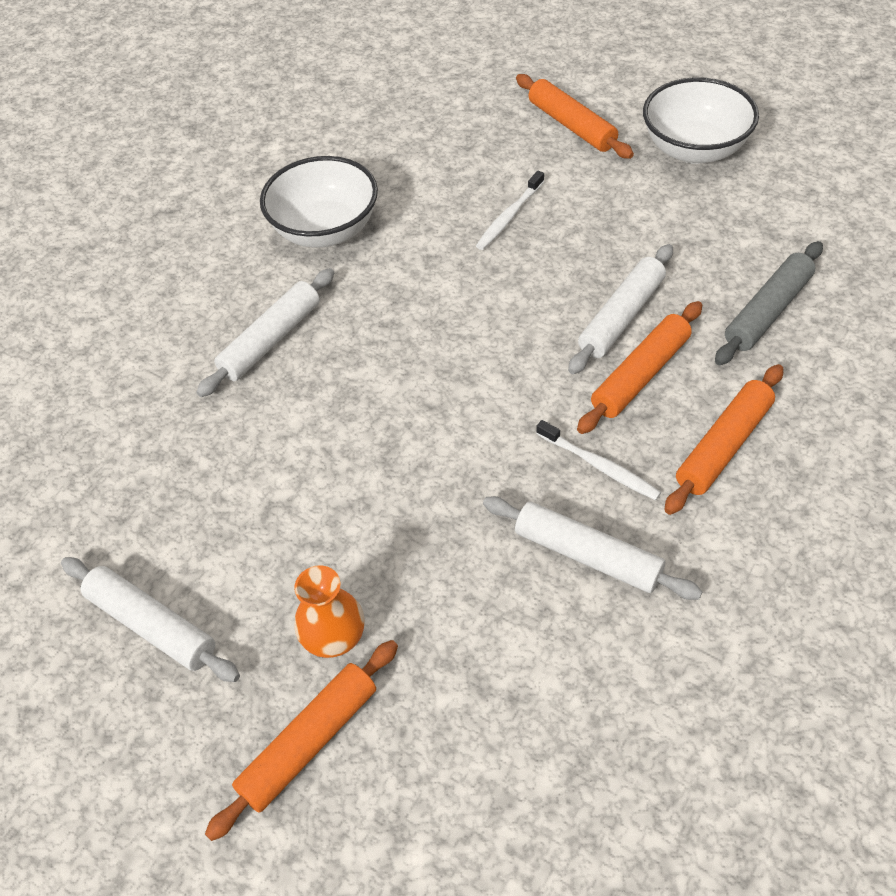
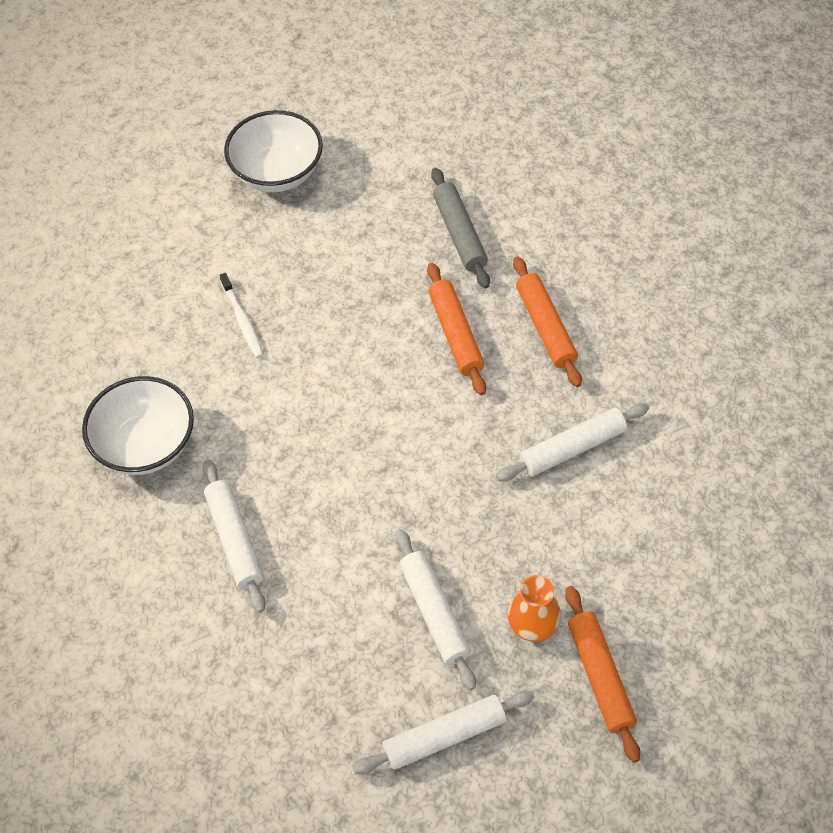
camera: 60 degrees left, 5 degrees up
orange rolling pin [516,74,634,159] -> none
white toothbrush [536,420,661,500] -> none
white rolling pin [568,244,673,374] -> white rolling pin moved to [395,529,476,690]

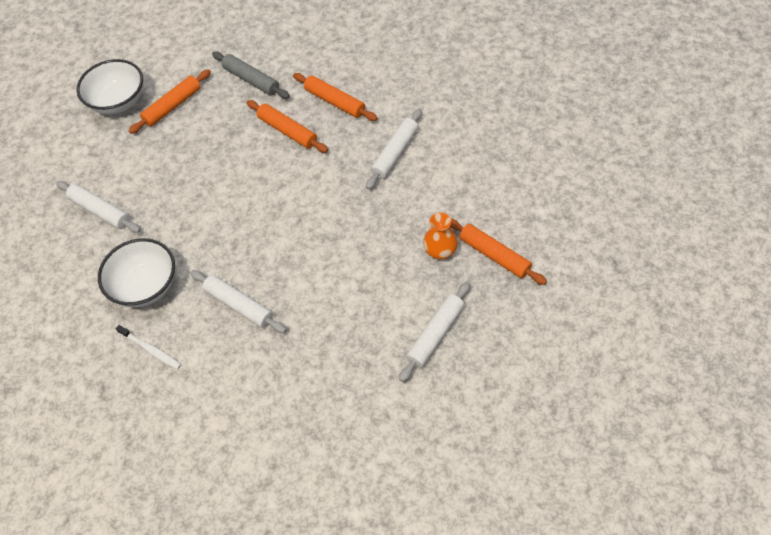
camera: 30 degrees left, 0 degrees up
white toothbrush [219,273,264,358] -> white toothbrush moved to [116,325,181,369]
white rolling pin [395,529,476,690] -> white rolling pin moved to [56,181,141,233]
none -> orange rolling pin [129,69,211,134]

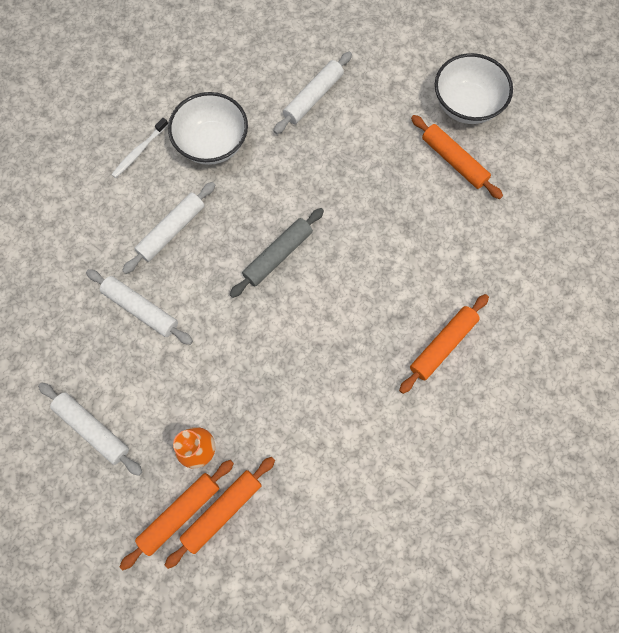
camera: 90 degrees right, 15 degrees up
grey rolling pin [212,51,290,99] -> grey rolling pin moved to [230,208,324,298]
orange rolling pin [247,100,328,153] -> orange rolling pin moved to [165,457,275,569]
white rolling pin [366,109,422,190] -> white rolling pin moved to [86,269,193,345]

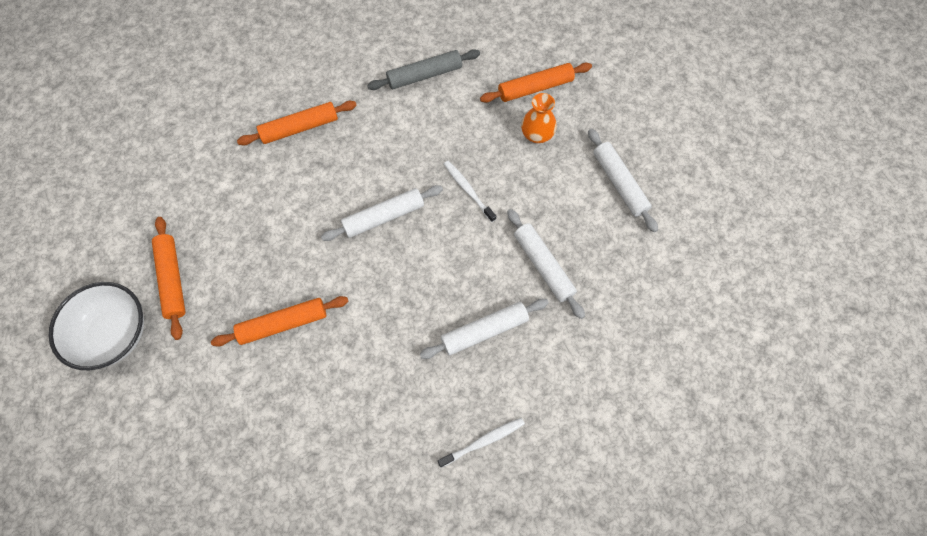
camera: 155 degrees left, 5 degrees down
orange rolling pin [120,460,234,570] -> orange rolling pin moved to [211,296,349,347]
white bowl [168,92,248,165] -> none
grey rolling pin [230,208,324,298] -> grey rolling pin moved to [367,49,480,90]
white rolling pin [274,52,352,134] -> white rolling pin moved to [321,185,443,241]
none -> white toothbrush [444,161,496,222]

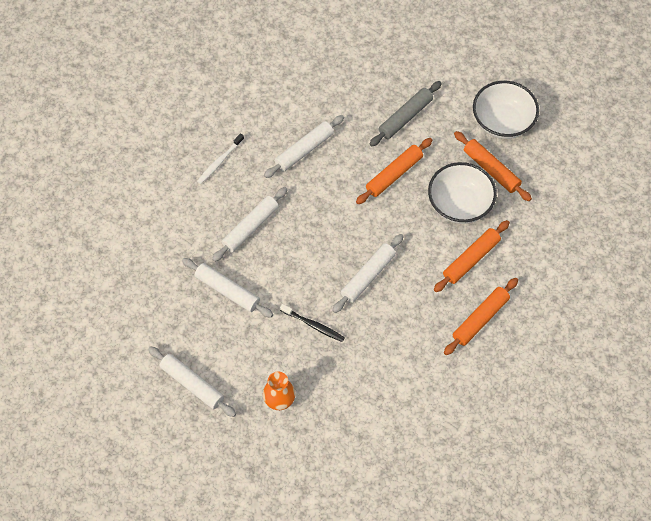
camera: 155 degrees right, 5 degrees down
grey rolling pin [367,49,480,90] -> grey rolling pin moved to [370,81,442,147]
white toothbrush [444,161,496,222] -> black toothbrush [280,304,345,342]
orange rolling pin [480,63,592,103] -> orange rolling pin moved to [434,220,510,292]
none -> white rolling pin [264,115,344,178]
none -> white bowl [428,162,497,224]

